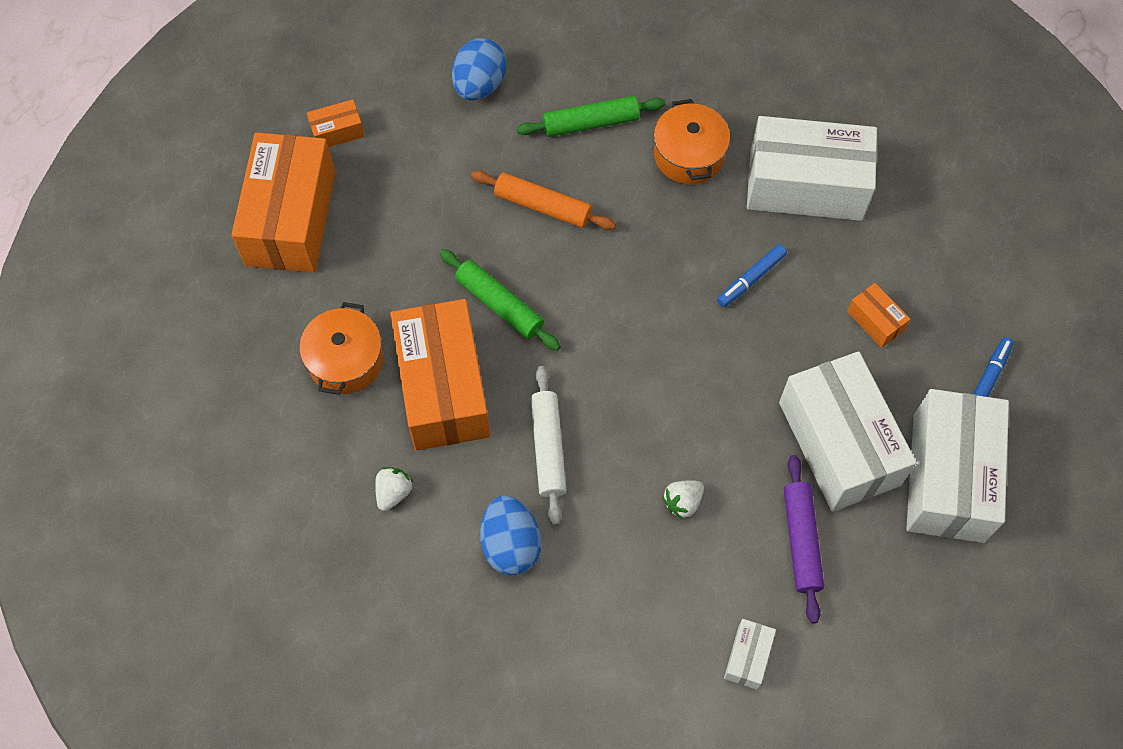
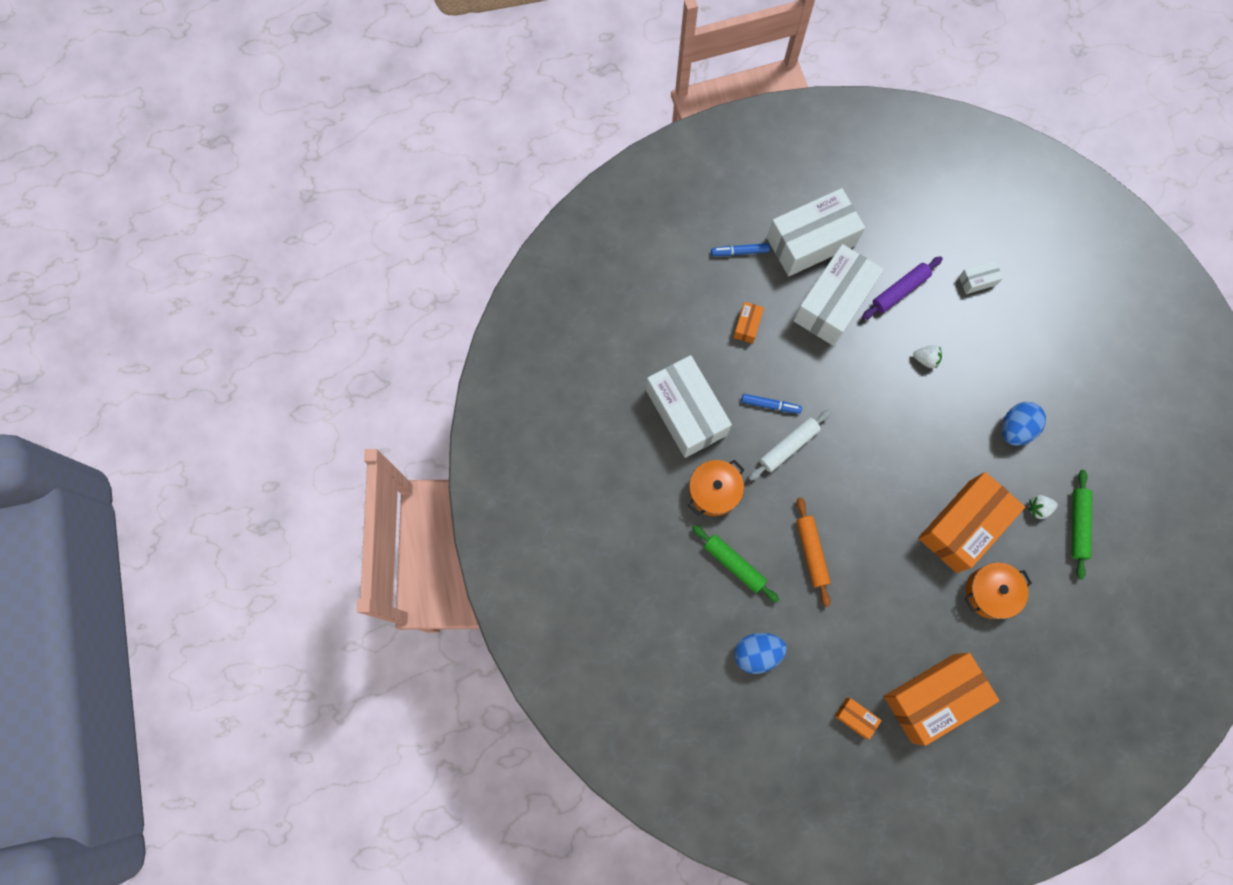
camera: 125 degrees left, 10 degrees up
green rolling pin [440,249,561,351] -> green rolling pin moved to [1071,470,1092,579]
white rolling pin [531,366,566,525] -> white rolling pin moved to [749,410,831,481]

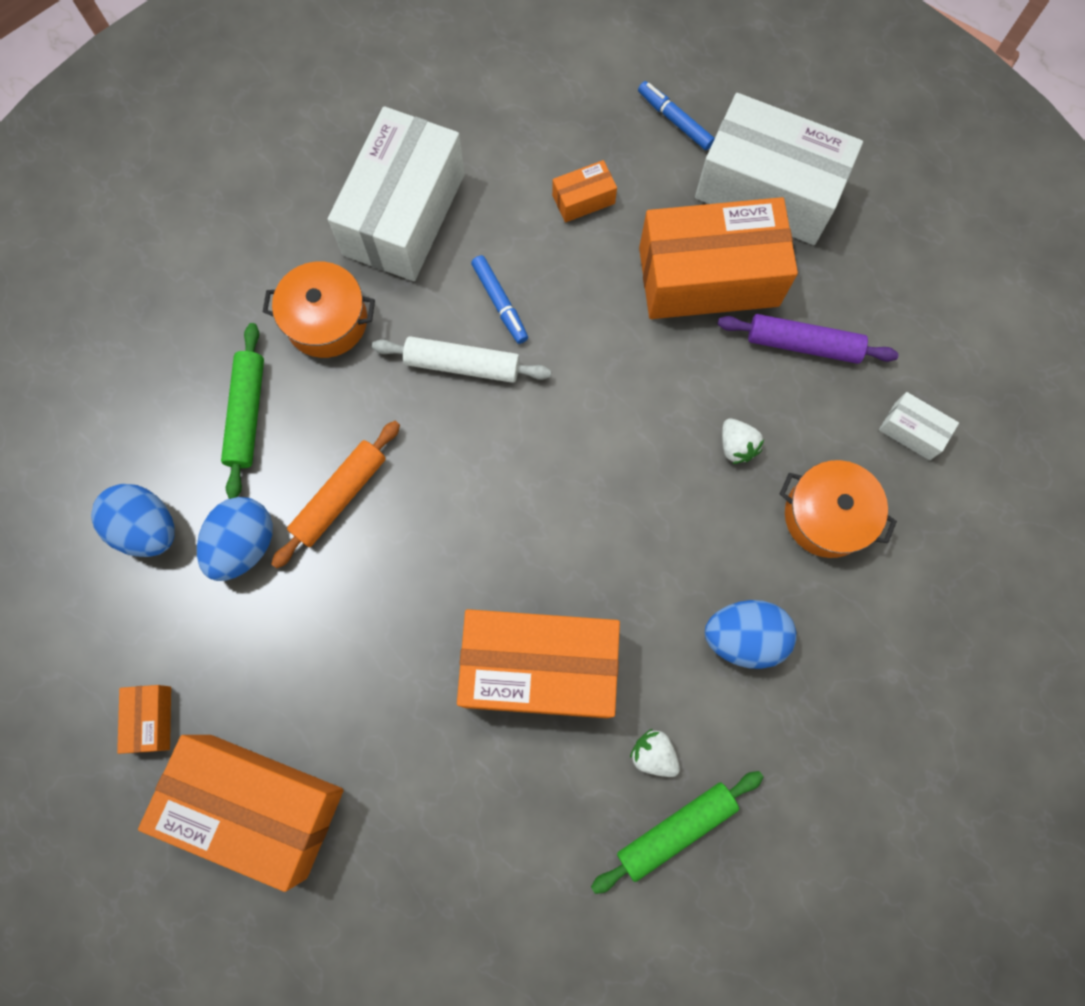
camera: 50 degrees right, 0 degrees up
white box [793,244,884,346] -> orange box [639,197,798,319]
orange pot [965,562,1032,619] -> orange pot moved to [780,460,897,558]
none -> blue egg [197,497,273,581]

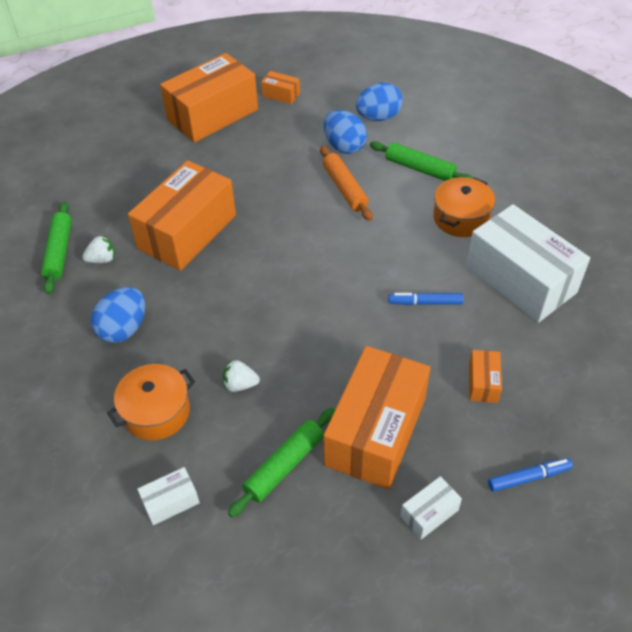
camera: 120 degrees right, 25 degrees down
white rolling pin [372,336,551,383] -> none
white box [695,93,863,245] -> white box [401,476,462,539], size x0.42
purple rolling pin [718,314,899,364] -> green rolling pin [228,408,335,517]

